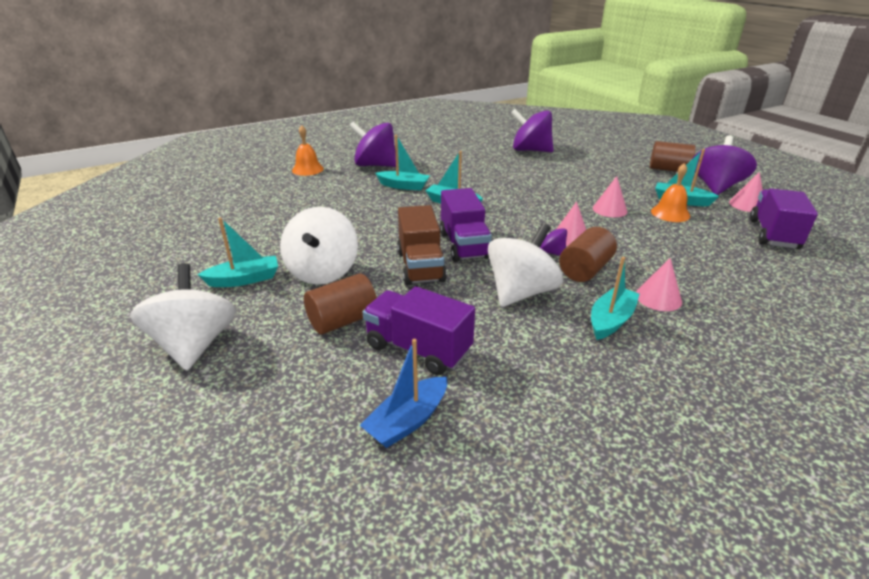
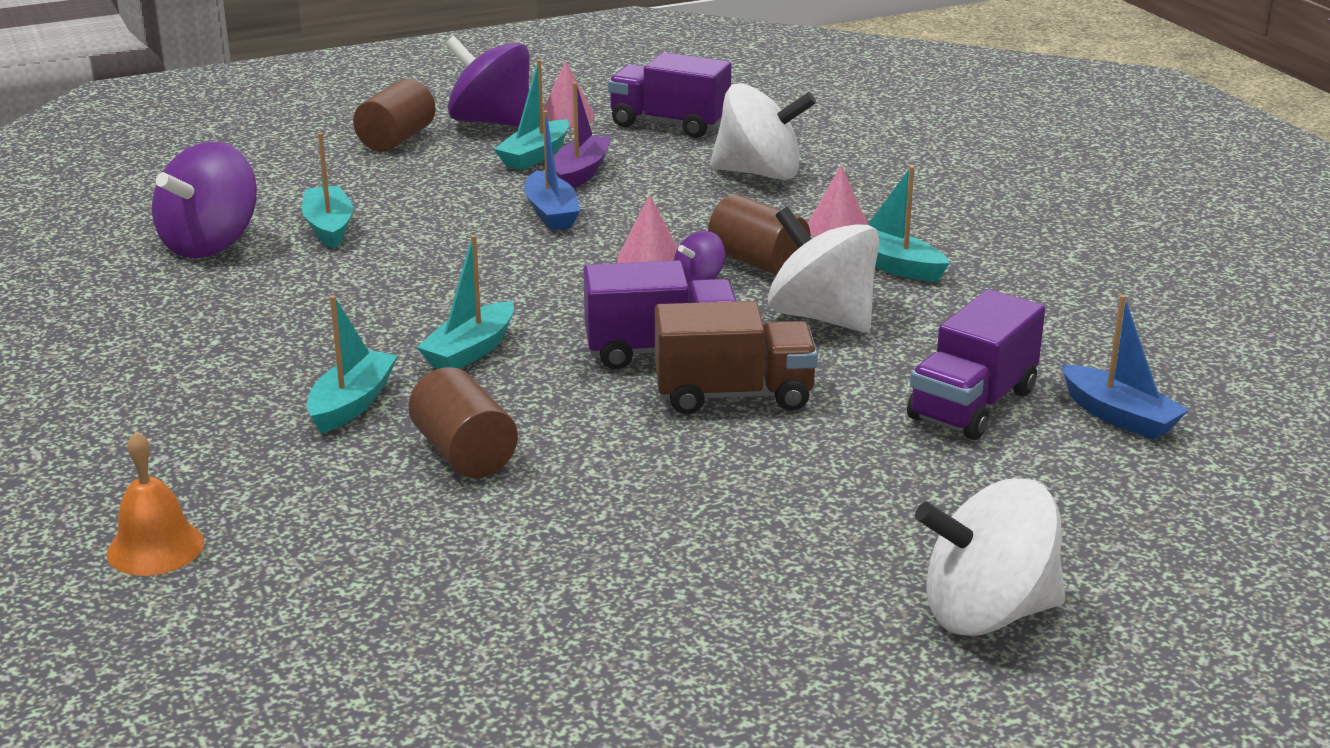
camera: 85 degrees left, 5 degrees down
turquoise boat [198,217,278,287] -> turquoise boat moved to [302,132,353,249]
white spinning top [280,207,358,285] -> white spinning top moved to [710,83,816,180]
brown cylinder [304,274,377,335] -> brown cylinder moved to [408,367,518,478]
purple spinning top [349,122,396,167] -> none
pink cone [593,176,627,217] -> blue boat [524,110,580,231]
orange bell [651,163,690,222] -> purple boat [554,82,612,188]

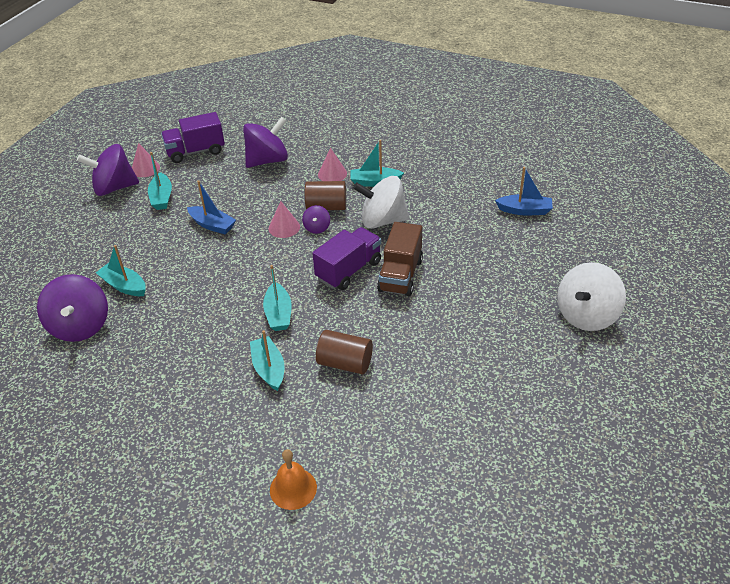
camera: 40 degrees left, 15 degrees up
brown cylinder [353,79,436,152] -> none
purple boat [554,82,612,188] -> none
brown truck [655,301,818,414] -> brown truck turned 150 degrees clockwise [377,222,423,296]
white spinning top [710,83,816,180] -> purple spinning top [243,117,288,168]
purple truck [907,289,1045,440] -> none

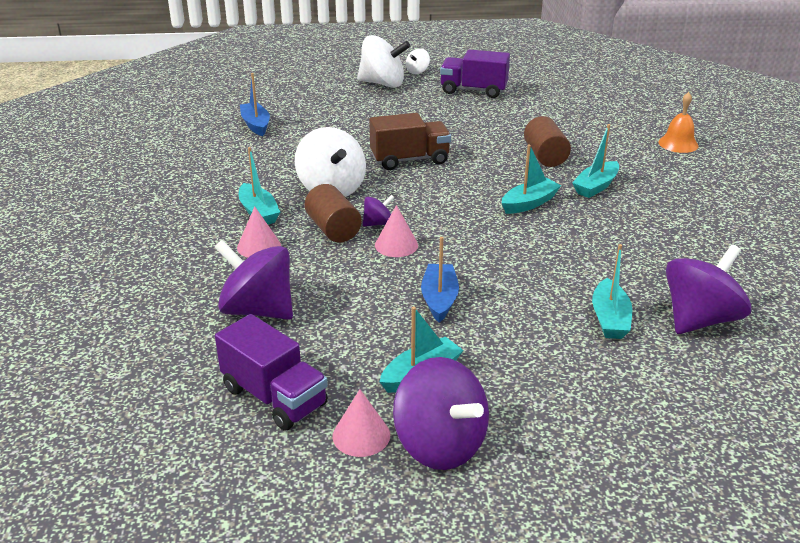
camera: 120 degrees left, 10 degrees down
purple truck [312,227,381,290] -> purple truck moved to [440,49,510,98]
none -> white spinning top [406,49,430,74]

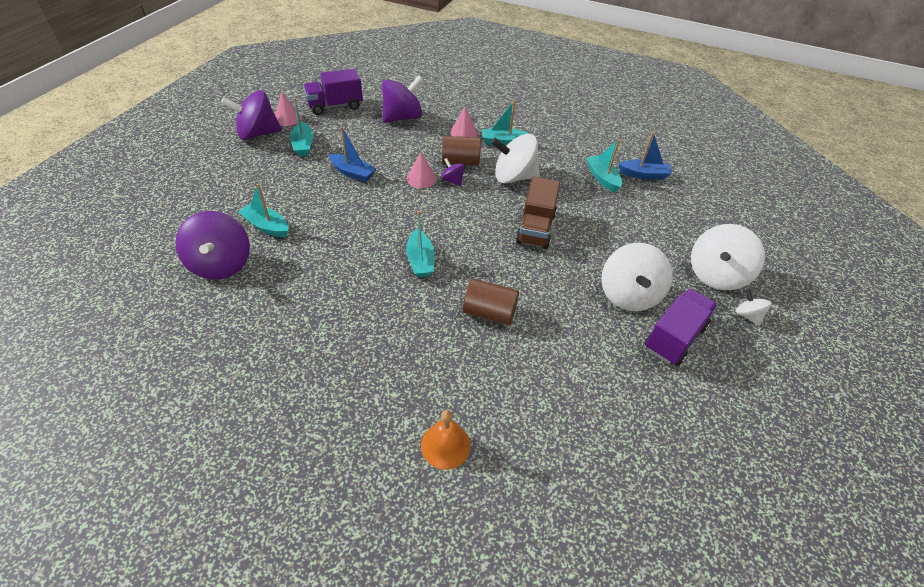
camera: 115 degrees right, 15 degrees up
purple spinning top [363,195,394,227] -> purple spinning top turned 135 degrees clockwise [441,158,465,186]
turquoise boat [572,124,619,198] -> turquoise boat moved to [586,139,622,192]
none -> white spinning top [601,243,673,311]

